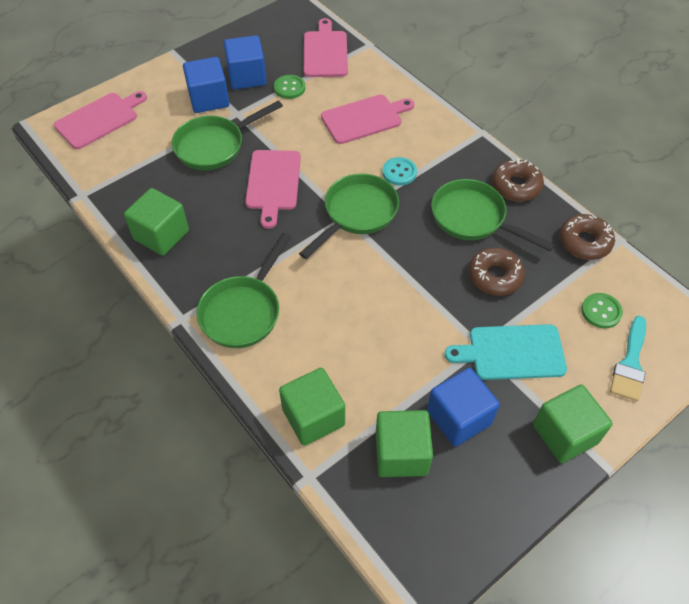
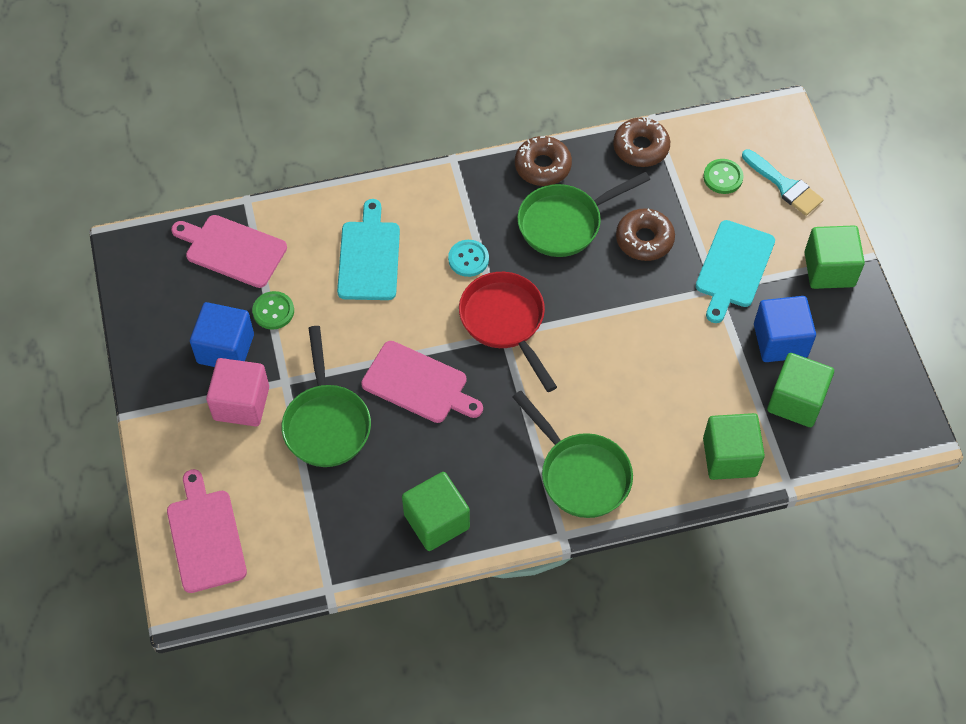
camera: 65 degrees left, 5 degrees up
blue cube [183,57,229,113] -> pink cube [206,358,269,426]
green pan [299,173,399,259] -> red pan [459,272,557,392]
pink cutting board [321,94,414,144] -> turquoise cutting board [337,199,400,300]

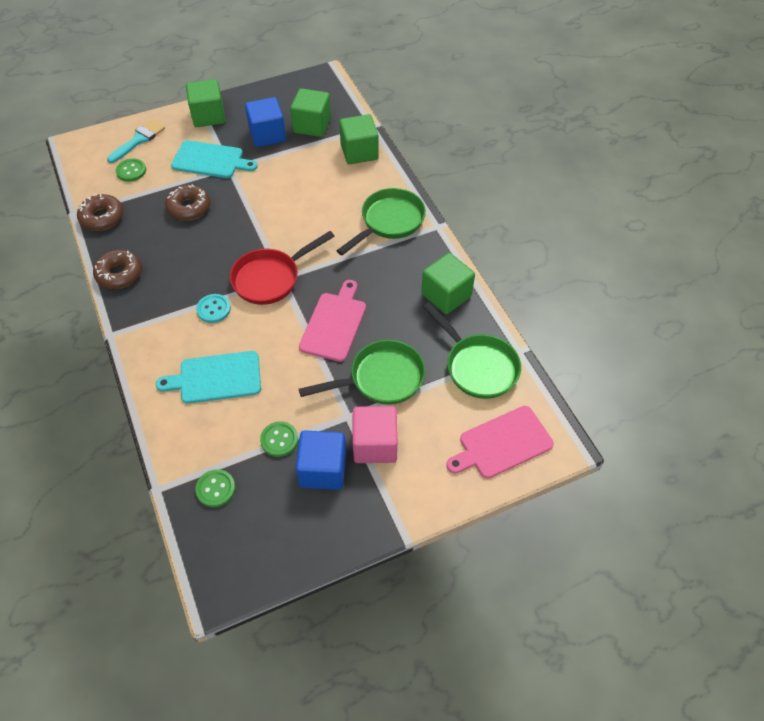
camera: 100 degrees left, 5 degrees down
pink cutting board [171,215,287,288] -> green button [195,469,235,507]
green pan [517,172,650,257] -> green pan moved to [423,302,521,399]

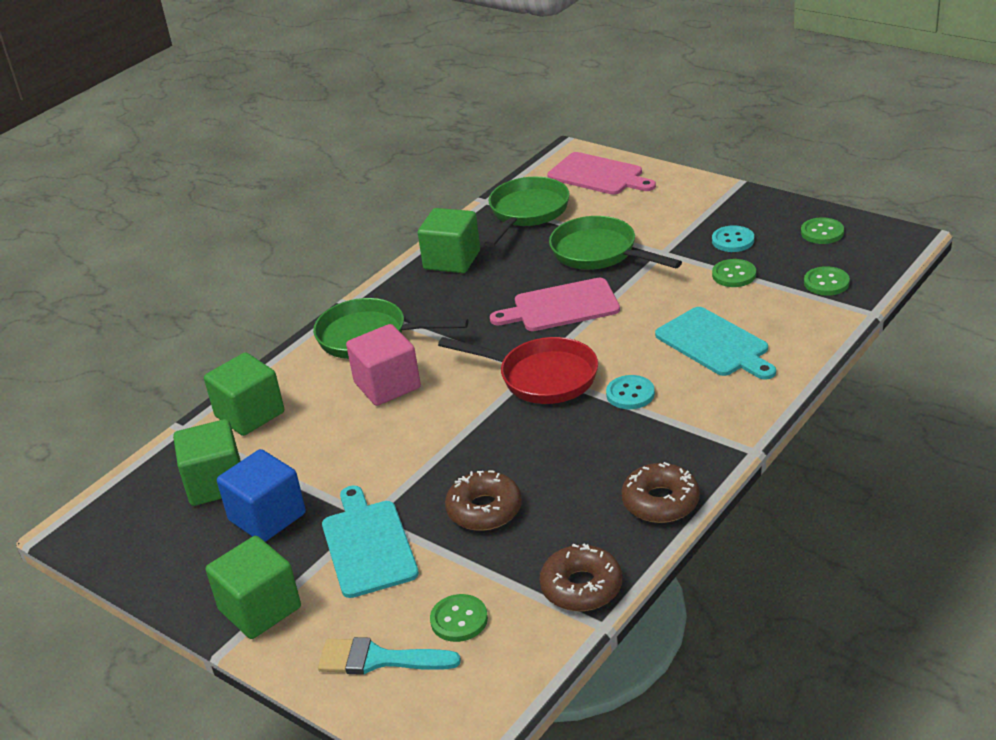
camera: 115 degrees left, 20 degrees down
blue cube [296,430,346,490] -> turquoise button [712,225,754,252]
pink cube [353,406,398,463] -> pink cube moved to [346,324,421,406]
none -> green button [801,217,844,244]

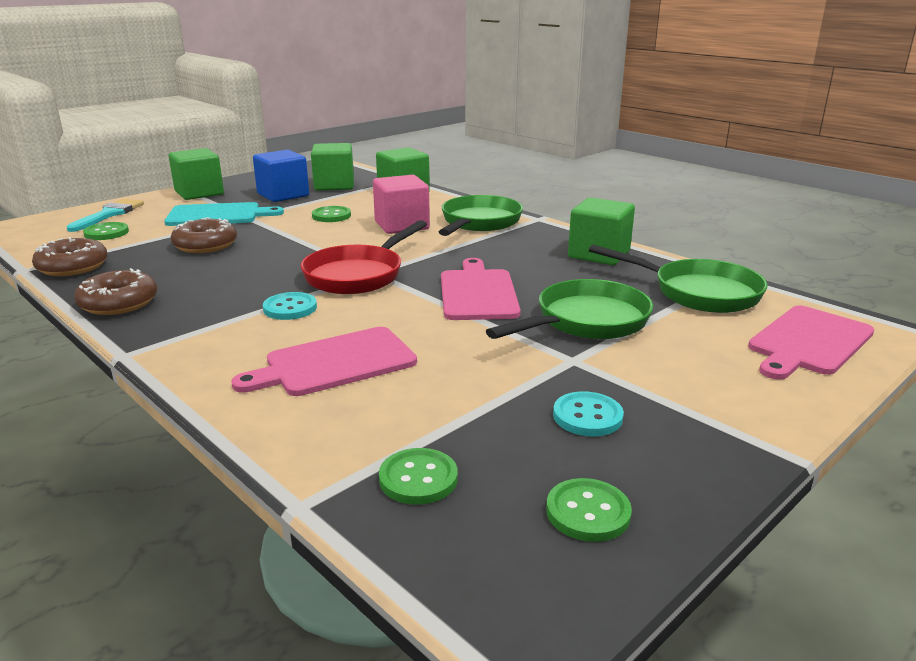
camera: 95 degrees right, 10 degrees down
turquoise cutting board [655,307,776,380] -> pink cutting board [231,327,417,396]
green button [712,259,756,287] -> green button moved to [312,206,351,222]

